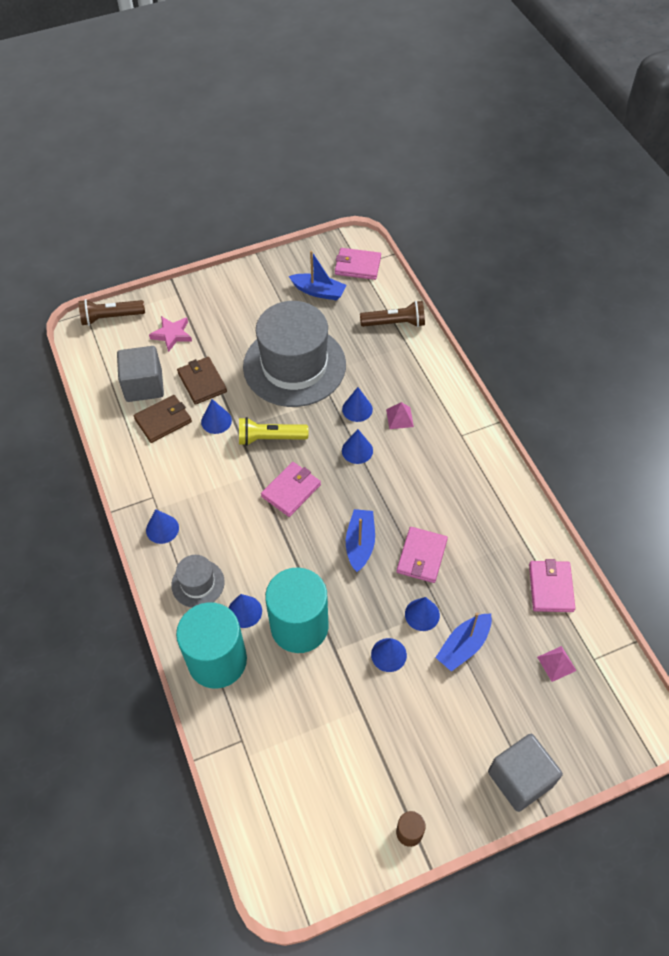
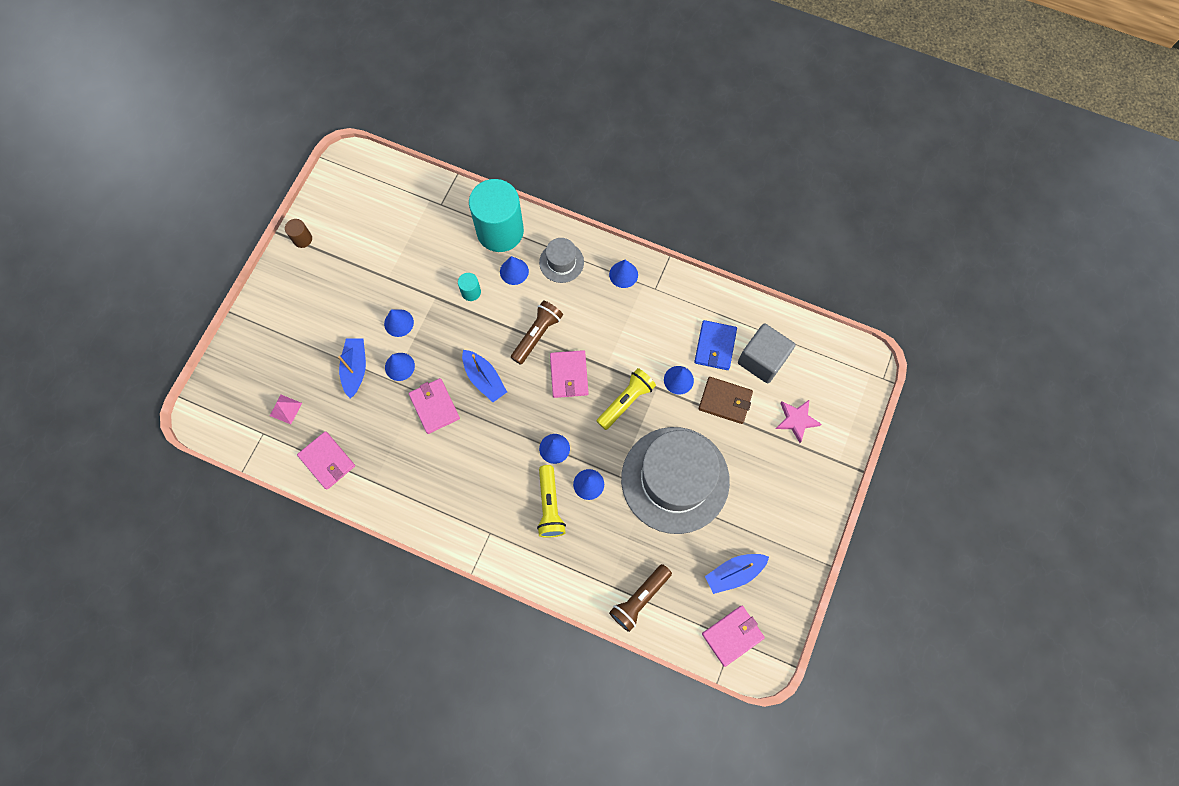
camera: 135 degrees right, 15 degrees up
brown flashlight [78,299,145,326] -> brown flashlight moved to [511,300,563,365]
brown wallet [134,395,192,443] -> blue wallet [694,320,737,370]
turquoise cylinder [265,567,329,653] -> turquoise cylinder [458,273,481,301], size x0.41
pink pyramid [386,402,414,429] -> yellow flashlight [537,465,566,538]
grey cube [488,734,563,812] -> none

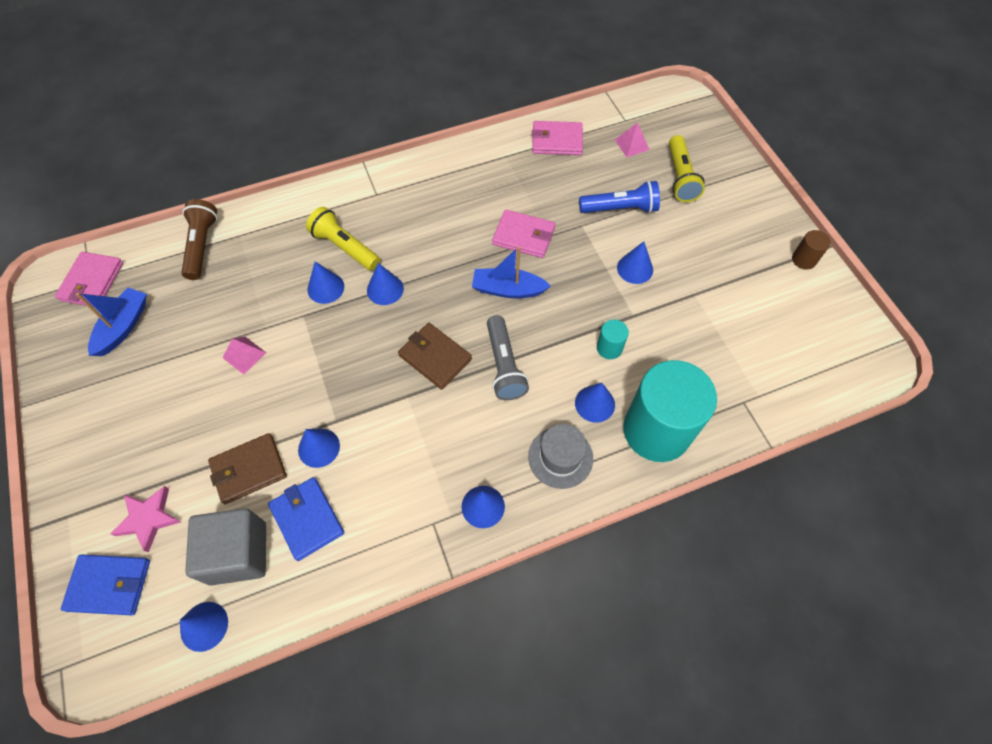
camera: 135 degrees right, 10 degrees down
blue boat [338,339,366,398] -> blue flashlight [579,181,660,213]
blue cone [385,353,415,381] -> blue cone moved to [180,602,228,652]
brown flashlight [511,300,563,365] -> grey flashlight [487,315,529,400]
pink wallet [550,350,588,398] -> brown wallet [398,323,472,390]
yellow flashlight [597,368,656,430] -> yellow flashlight moved to [669,135,705,202]
grey hat [621,427,730,534] -> pink pyramid [223,337,266,375]
none -> blue wallet [61,554,150,615]

